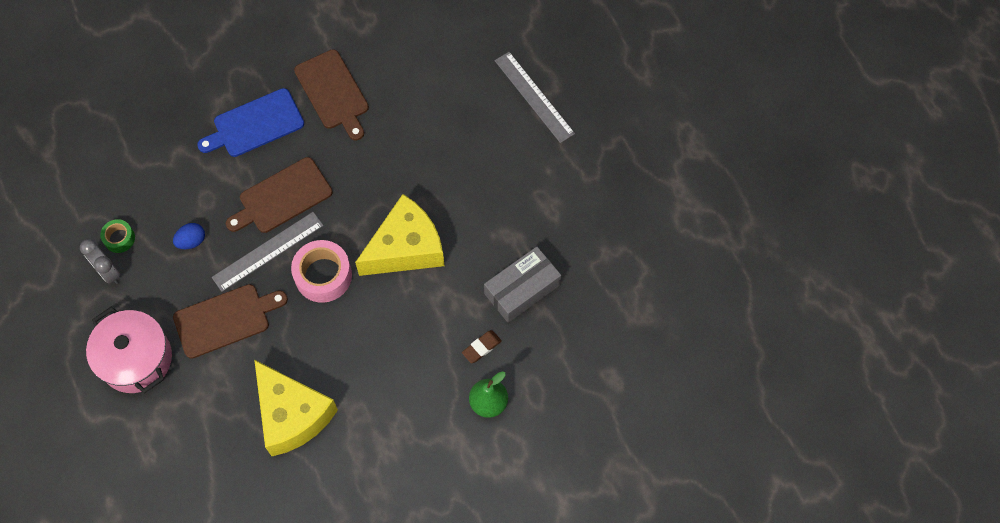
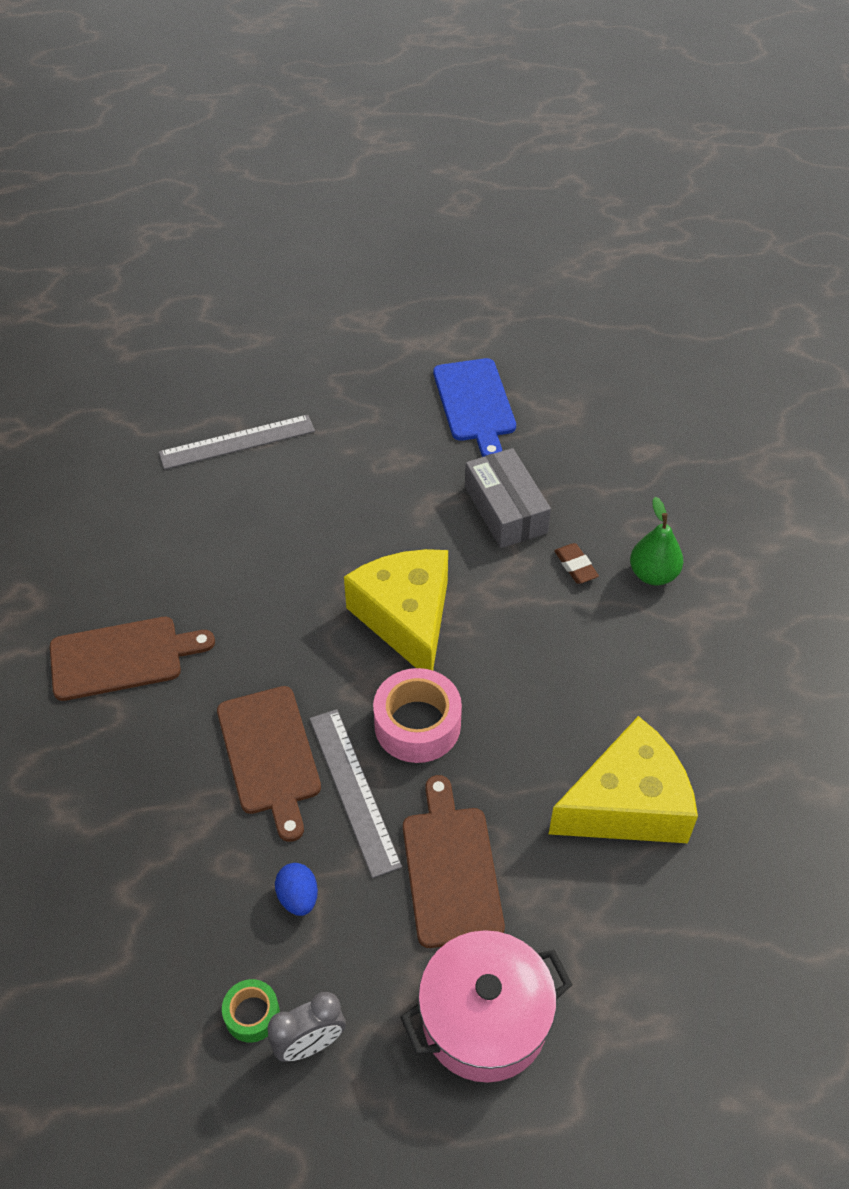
camera: 75 degrees left, 15 degrees down
blue cutting board [197,88,304,157] -> blue cutting board moved to [433,358,516,457]

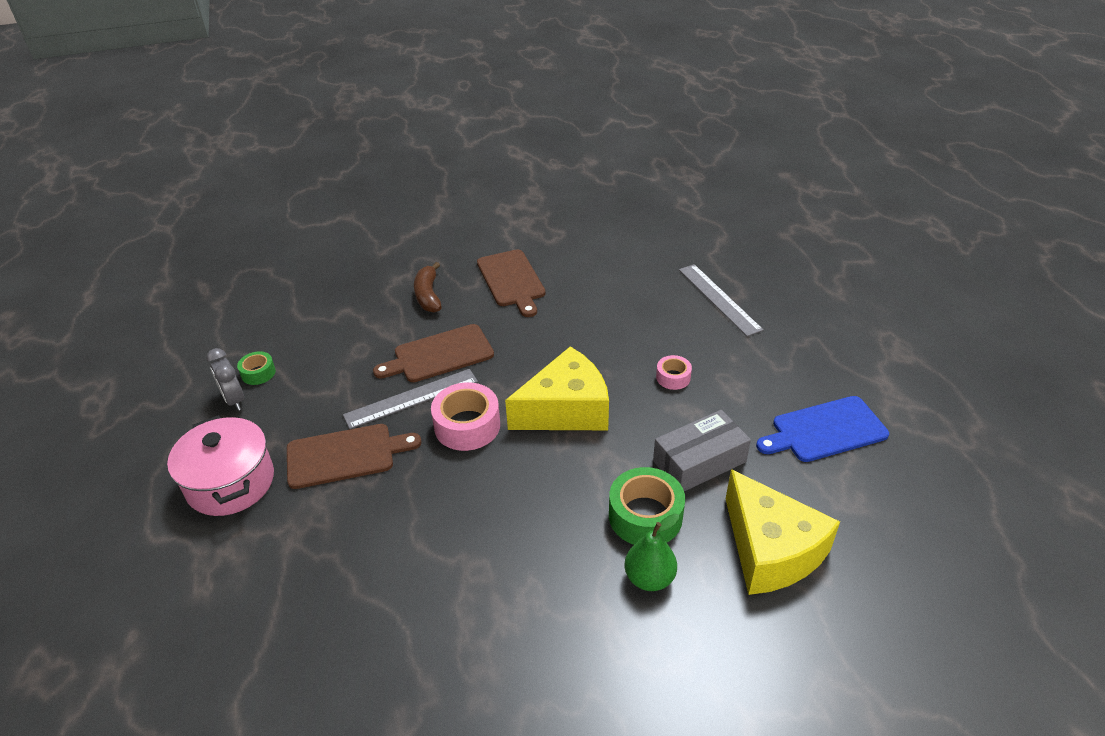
camera: 85 degrees right, 10 degrees down
blue egg [275,863,318,916] -> none
yellow cheese [549,716,698,843] -> yellow cheese moved to [726,469,840,595]
brown eraser [554,543,599,584] -> green tape [609,467,685,545]
none -> brown banana [414,262,442,312]
none -> pink tape [656,355,692,390]

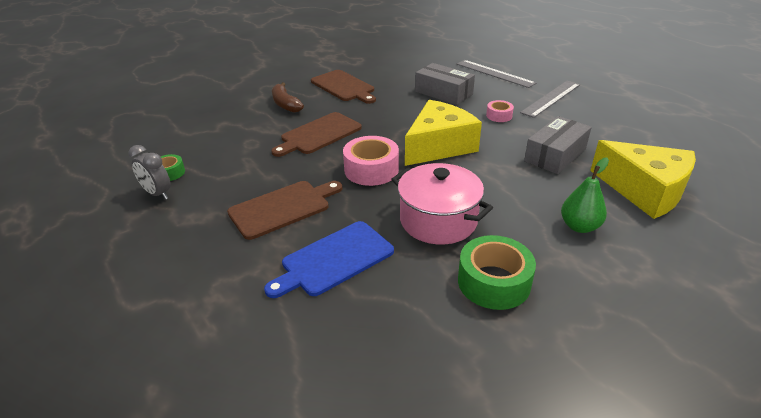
camera: 20 degrees left, 5 degrees down
pink pot [167,415,274,516] -> pink pot moved to [391,163,493,244]
grey ruler [343,369,478,429] -> grey ruler moved to [520,81,580,118]
green tape [609,467,685,545] -> green tape moved to [458,235,536,310]
blue cutting board [756,396,889,462] -> blue cutting board moved to [264,221,394,298]
none -> grey box [415,63,475,105]

